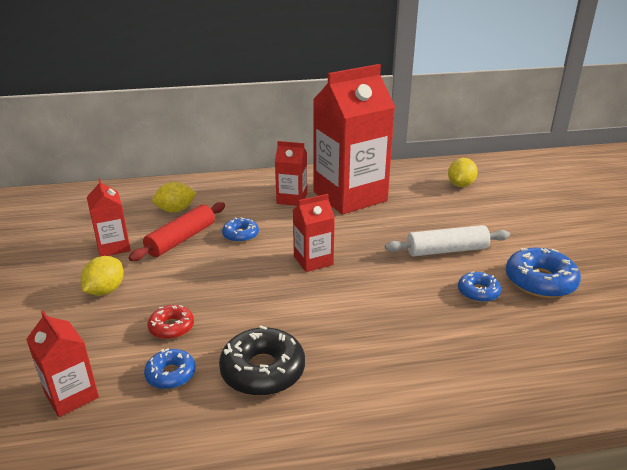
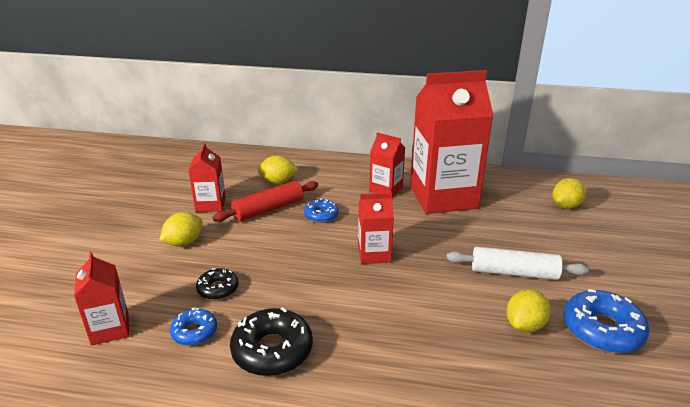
camera: 20 degrees right, 0 degrees up
red donut [147,305,194,339] -> black donut [196,268,238,300]
blue donut [458,271,501,303] -> yellow lemon [507,289,551,333]

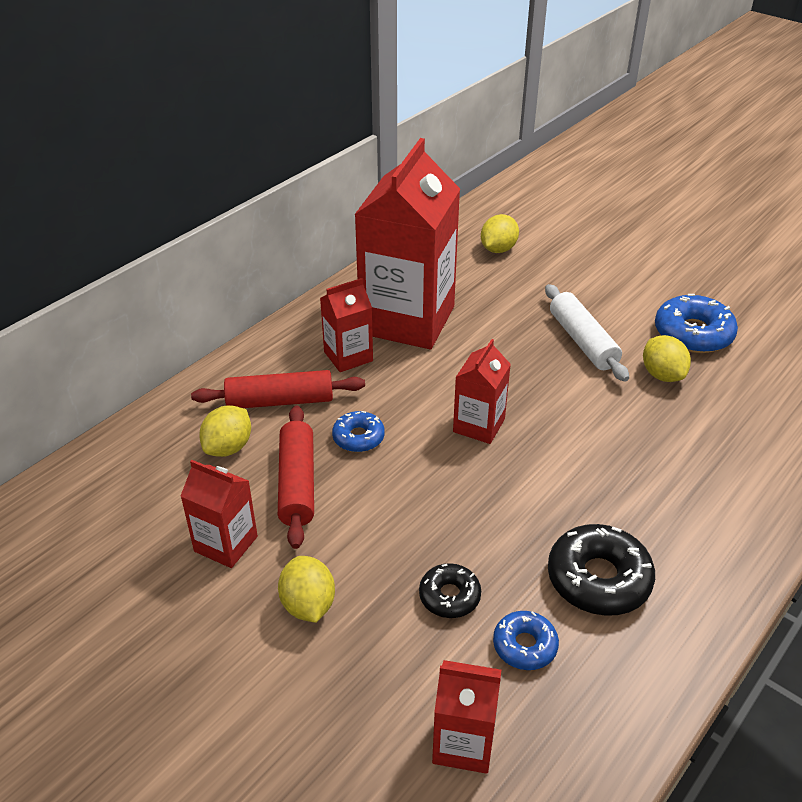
camera: 60 degrees left, 10 degrees up
white rolling pin [446,247,589,280] -> white rolling pin turned 60 degrees counterclockwise [545,284,629,382]
yellow lemon [552,178,586,209] -> yellow lemon turned 45 degrees clockwise [481,214,519,253]
none -> red rolling pin [191,370,365,408]

